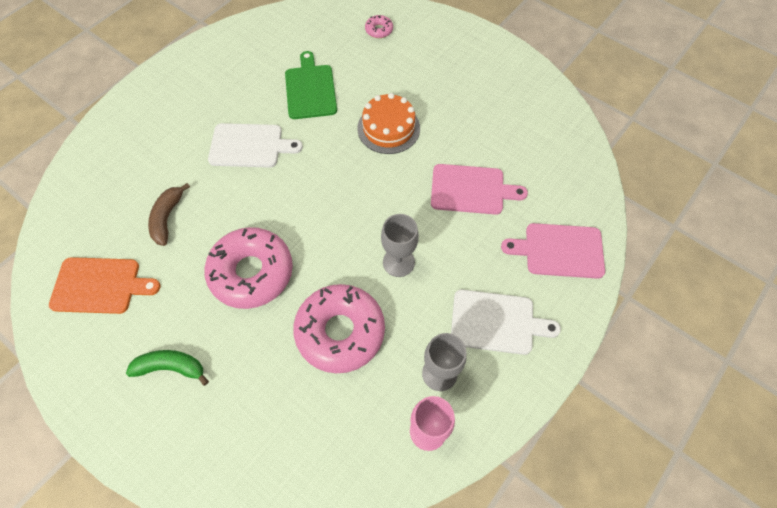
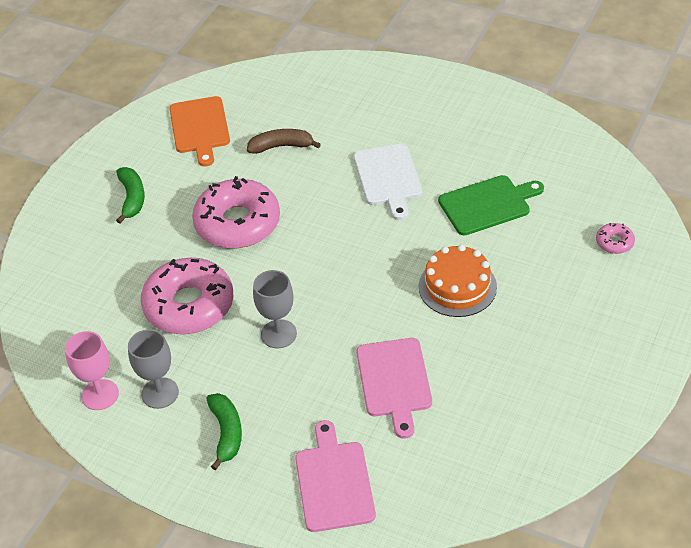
camera: 80 degrees right, 15 degrees down
white cutting board [451,290,561,355] -> green banana [206,393,242,470]

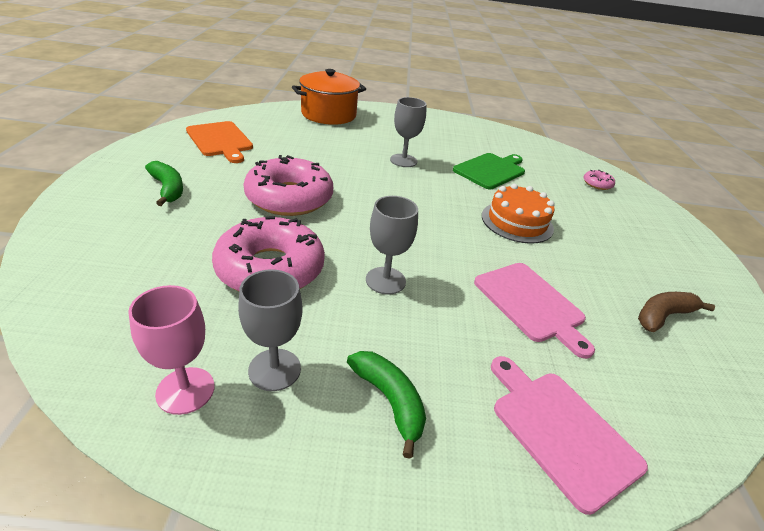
camera: 30 degrees left, 10 degrees down
brown banana [247,129,321,154] -> brown banana moved to [638,292,715,332]
white cutting board [354,144,422,220] -> grey goblet [390,97,427,167]
none -> orange pot [292,69,366,125]

